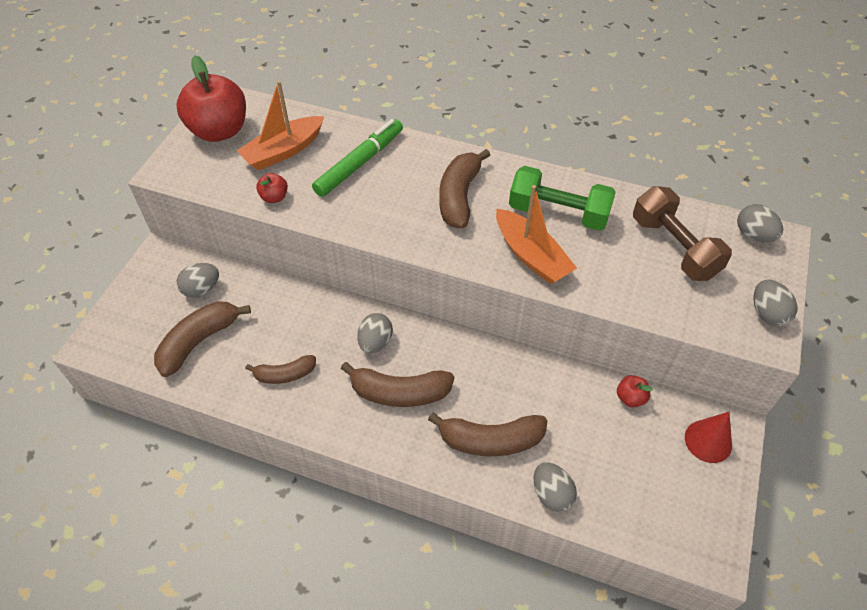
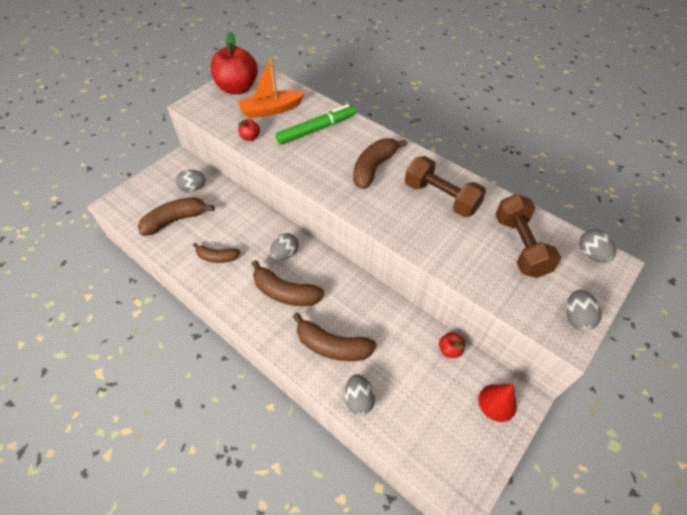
camera: 20 degrees right, 0 degrees up
orange boat [496,185,577,284] -> none
green dumbbell [509,166,616,231] -> brown dumbbell [405,156,486,217]

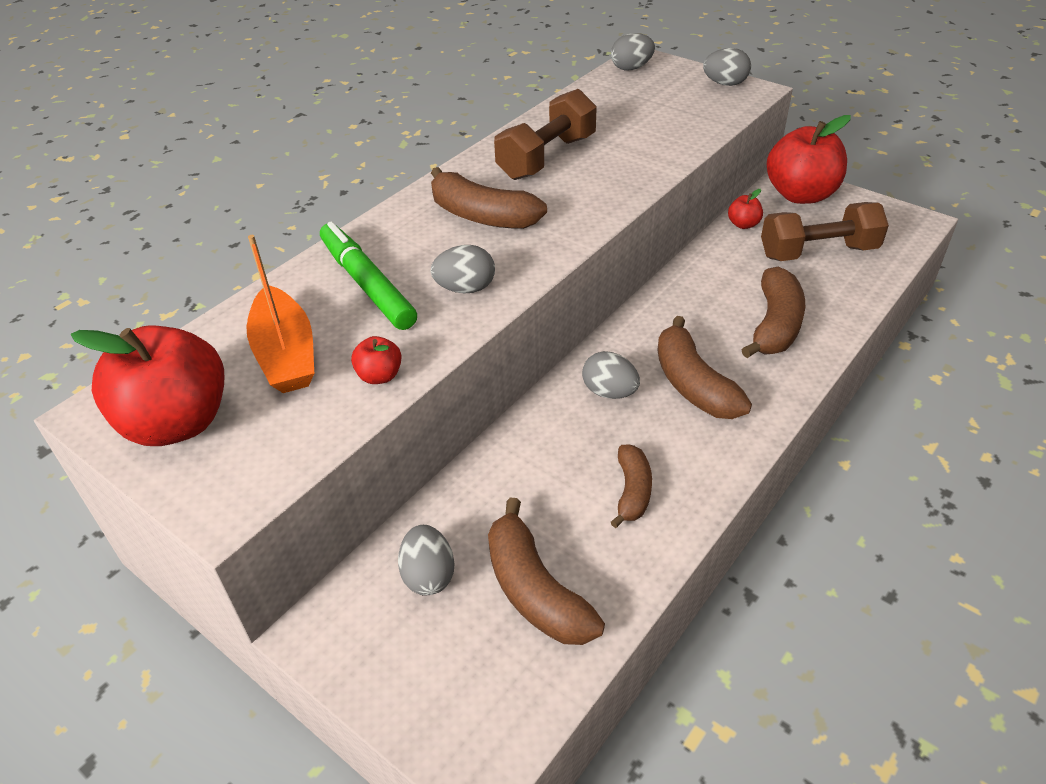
camera: 90 degrees left, 10 degrees down
brown banana [252,260,325,306] -> brown banana turned 135 degrees clockwise [658,316,752,419]
grey egg [345,374,375,415] -> grey egg moved to [431,245,495,293]
red cone [478,384,517,422] -> red apple [767,115,851,204]
brown dumbbell [495,194,561,278] -> brown dumbbell moved to [761,202,889,261]

